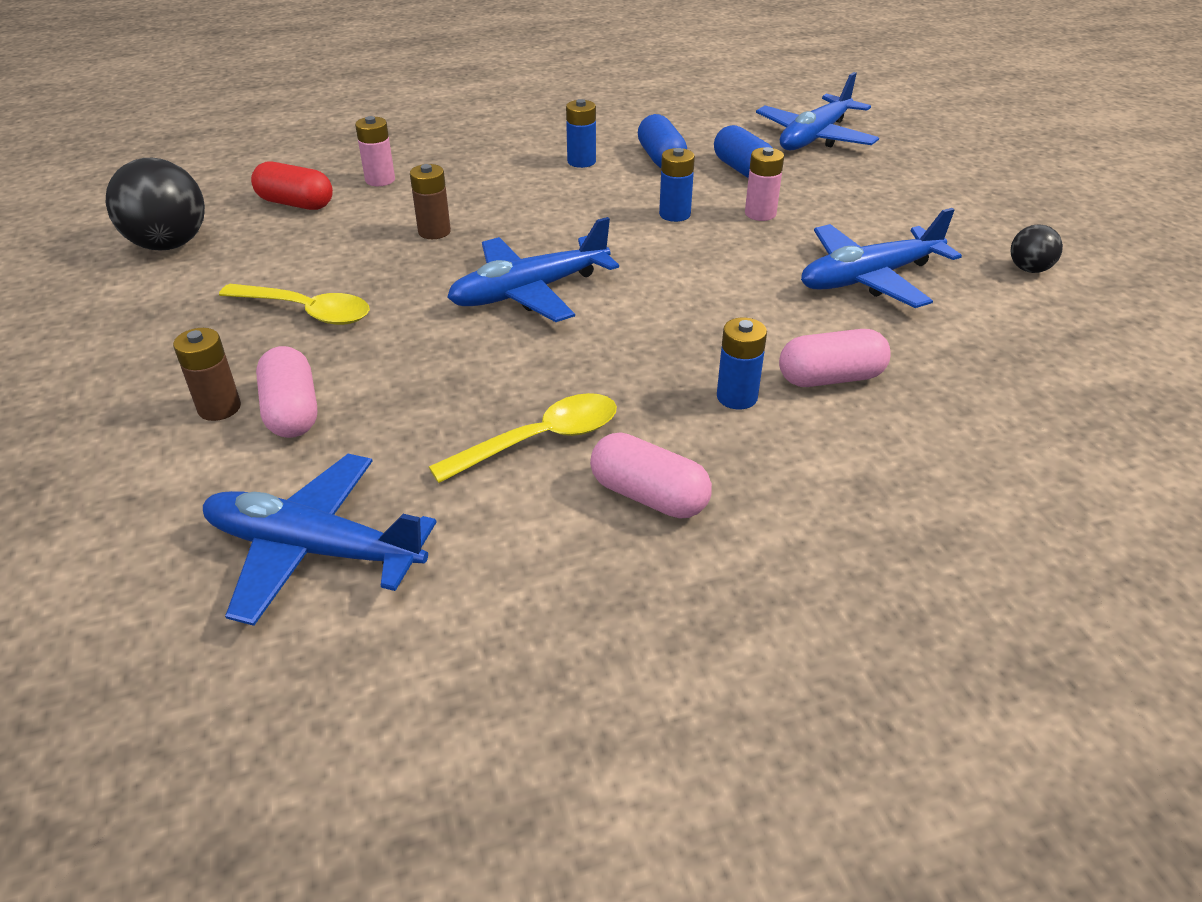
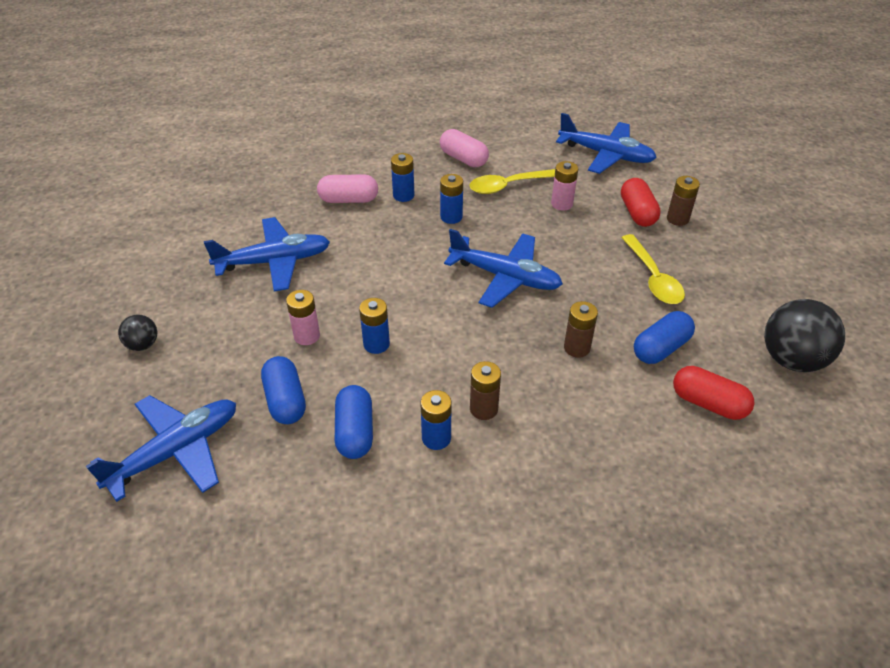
camera: 170 degrees left, 5 degrees up
yellow spoon [219,284,370,325] -> yellow spoon turned 135 degrees counterclockwise [622,234,685,304]
pink capsule [256,346,317,438] -> red capsule [621,178,661,227]
pink battery [355,116,395,186] -> pink battery moved to [551,161,578,210]
blue plane [447,217,619,322] -> blue plane turned 45 degrees clockwise [444,229,563,308]
black ball [1010,224,1063,273] -> black ball moved to [118,315,157,351]
none -> blue battery [440,174,463,224]
none -> brown battery [470,361,501,420]
none -> blue capsule [634,311,695,364]

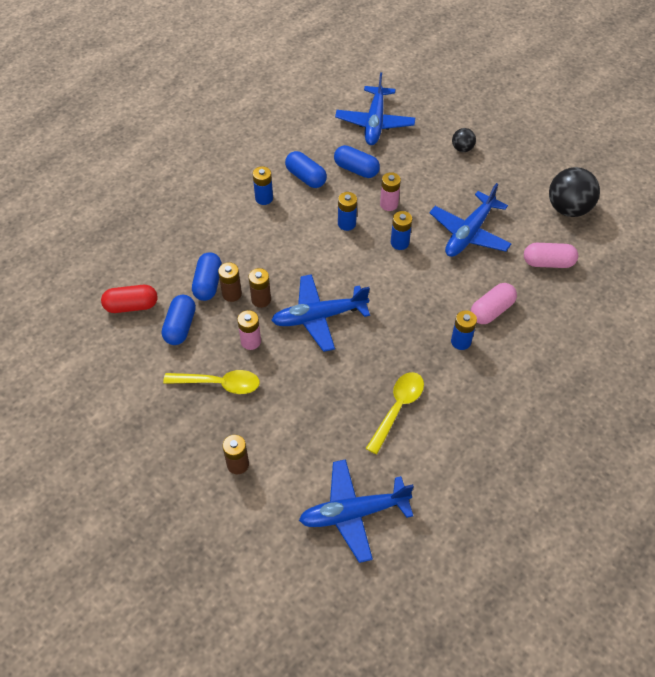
camera: 140 degrees right, 10 degrees up
pink capsule [440,129,489,167] -> pink capsule moved to [524,243,578,268]
blue battery [440,174,463,224] -> blue battery moved to [391,211,412,250]
brown battery [470,361,501,420] -> brown battery moved to [249,268,271,308]
pink battery [551,161,578,210] -> pink battery moved to [237,310,261,350]
red capsule [621,178,661,227] -> none
yellow spoon [622,234,685,304] -> yellow spoon turned 150 degrees clockwise [163,370,260,394]
black ball [764,299,845,372] -> black ball moved to [549,167,600,217]
none -> blue capsule [192,252,222,301]

